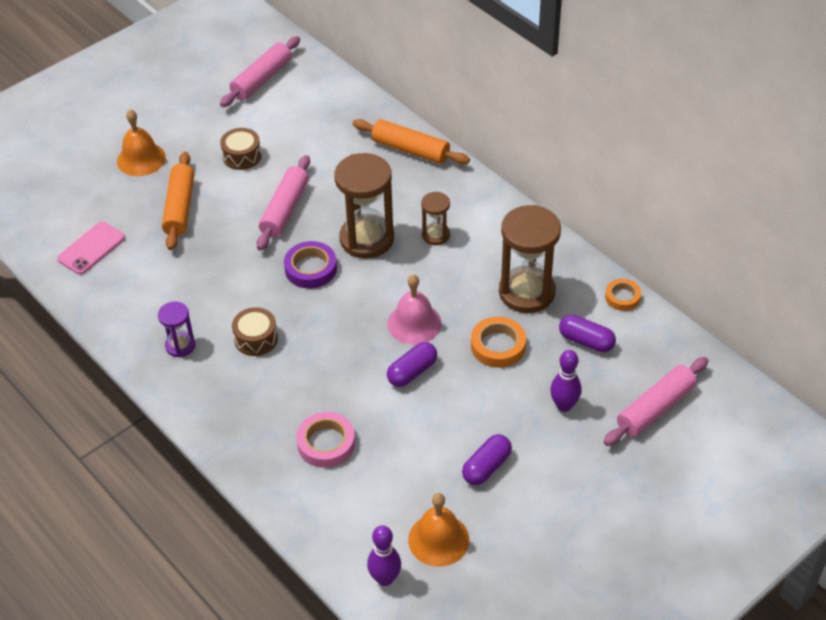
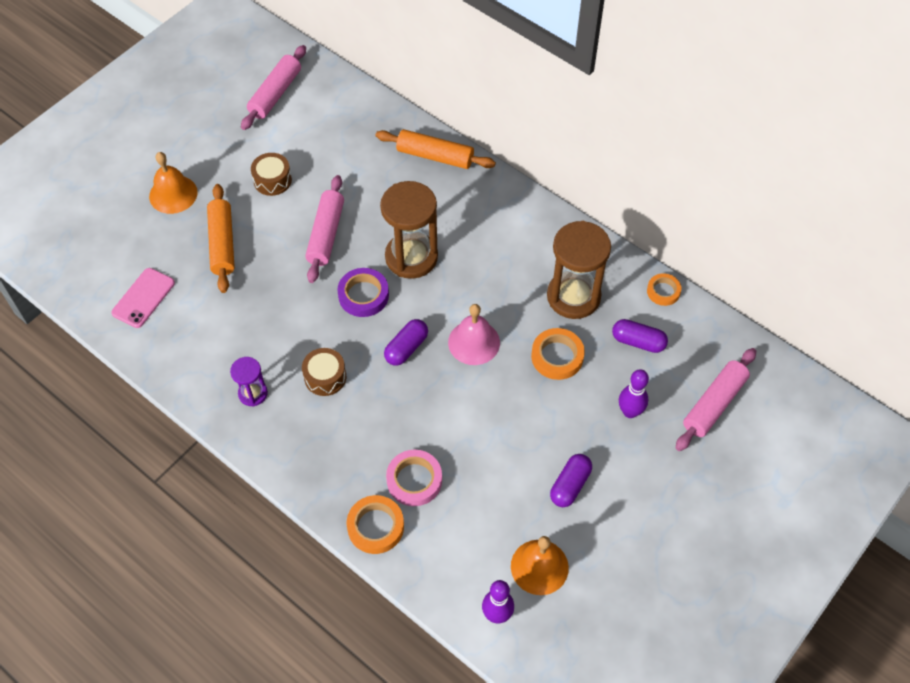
camera: 10 degrees left, 10 degrees up
purple capsule [387,342,437,387] -> purple capsule moved to [384,319,428,366]
brown hourglass [421,192,450,245] -> none
none -> orange tape [346,495,404,554]

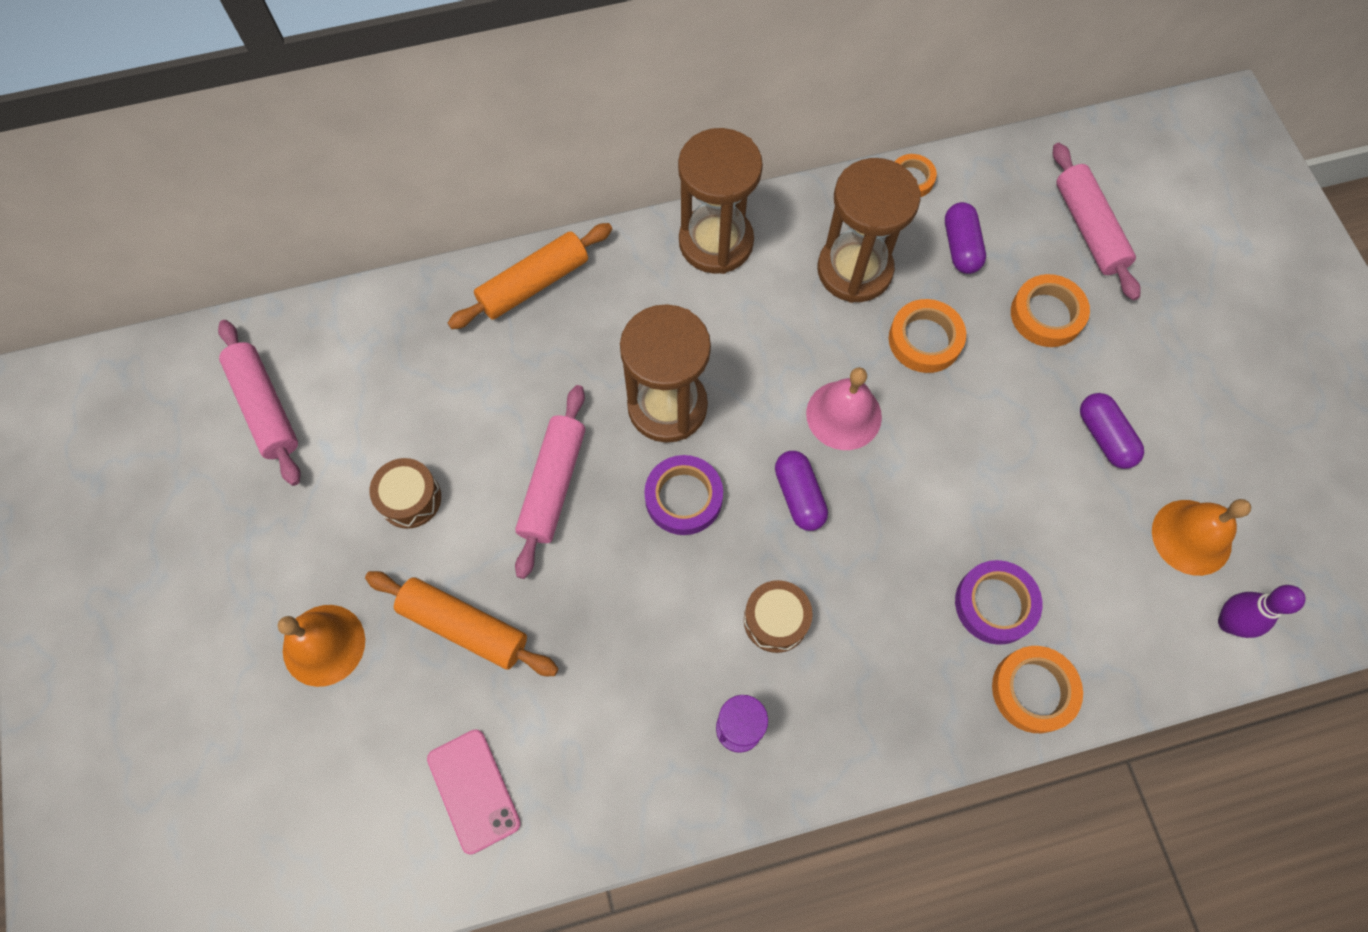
camera: 55 degrees left, 10 degrees up
pink rolling pin [305,175,344,283] -> pink rolling pin turned 60 degrees clockwise [515,385,585,579]
pink tape [386,450,442,506] -> purple tape [955,560,1042,645]
purple capsule [612,319,668,353] -> purple capsule turned 60 degrees counterclockwise [945,202,986,274]
purple bowling pin [619,369,649,418] -> orange tape [1011,274,1090,347]
none -> brown hourglass [678,128,763,274]

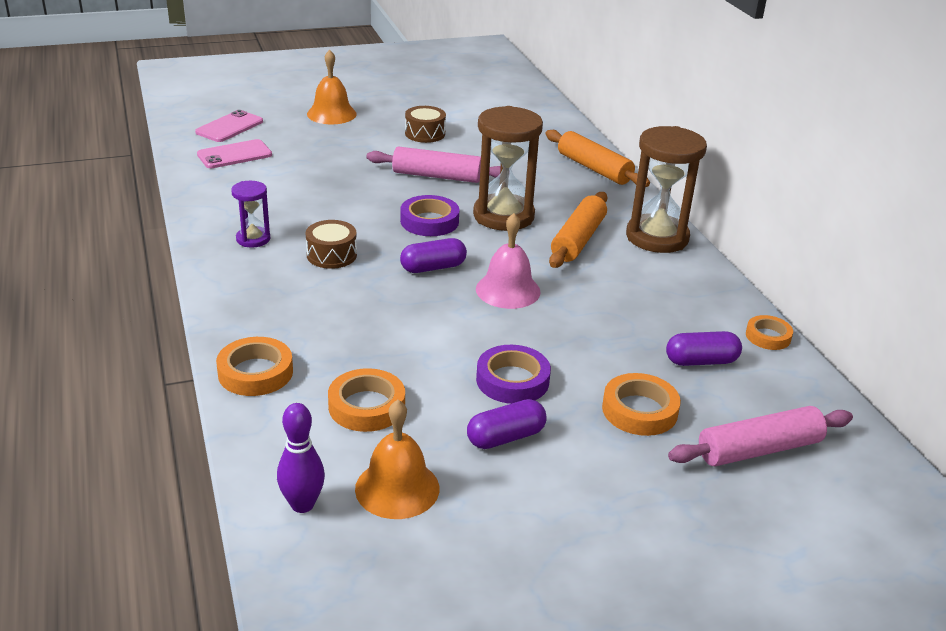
camera: 85 degrees right, 35 degrees down
pink rolling pin [218,320,301,486] -> none
orange rolling pin [365,571,559,676] -> orange rolling pin moved to [549,192,608,268]
brown hourglass [818,158,921,303] -> none
orange tape [889,299,966,373] -> orange tape moved to [328,368,405,432]
purple tape [955,560,1042,645] -> purple tape moved to [476,345,551,404]
none -> pink phone [195,110,263,142]

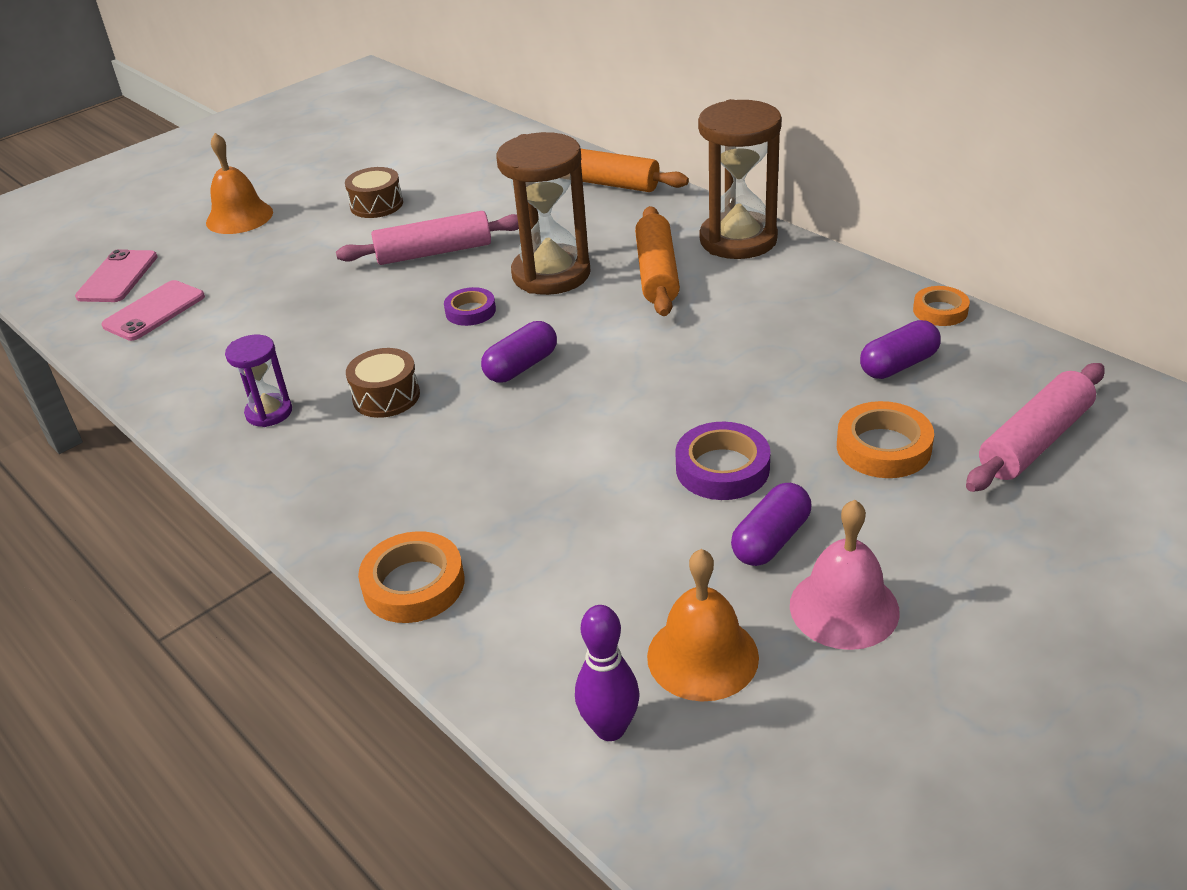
camera: 20 degrees left, 5 degrees up
orange tape [328,368,405,432] -> none
purple tape [400,195,459,236] -> purple tape [444,287,496,326], size x0.66
pink bell [476,213,541,309] -> pink bell moved to [790,500,900,650]

